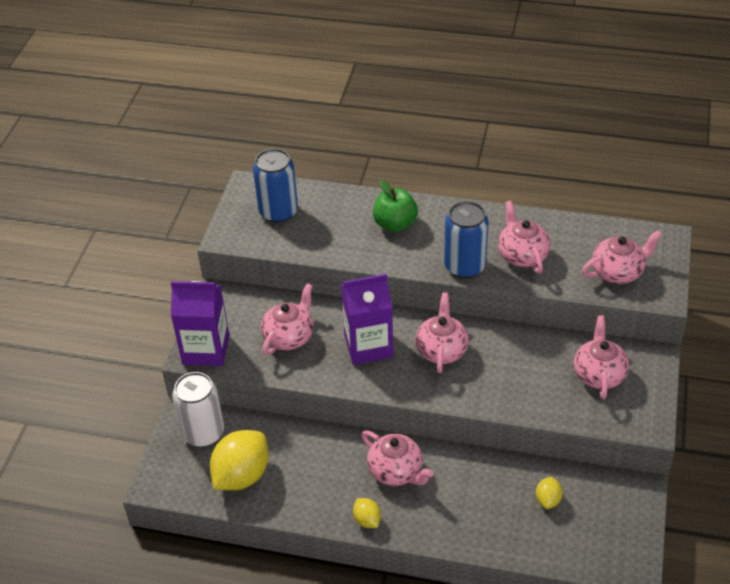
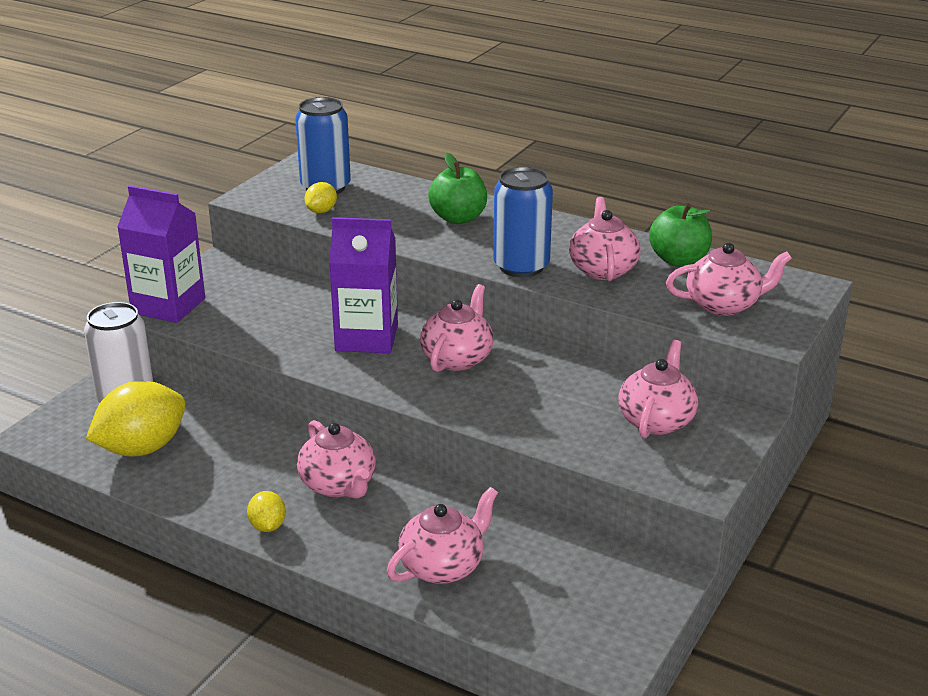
camera: 15 degrees right, 15 degrees down
pink teapot [261,283,314,356] -> pink teapot moved to [387,487,498,584]
yellow lemon [536,476,563,509] -> yellow lemon moved to [305,182,337,213]
none -> green apple [649,203,712,267]

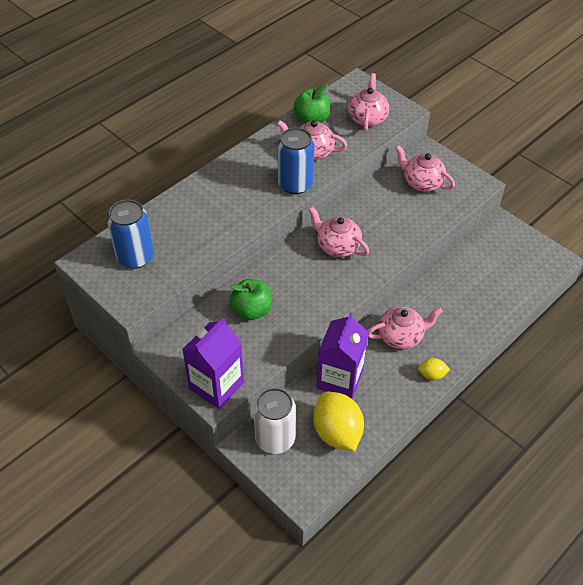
camera: 75 degrees left, 20 degrees up
yellow lemon [305,182,337,213] -> none
purple carton [329,217,398,353] -> purple carton moved to [317,312,368,399]
pink teapot [387,487,498,584] -> none
green apple [428,153,487,224] -> green apple moved to [230,279,272,320]

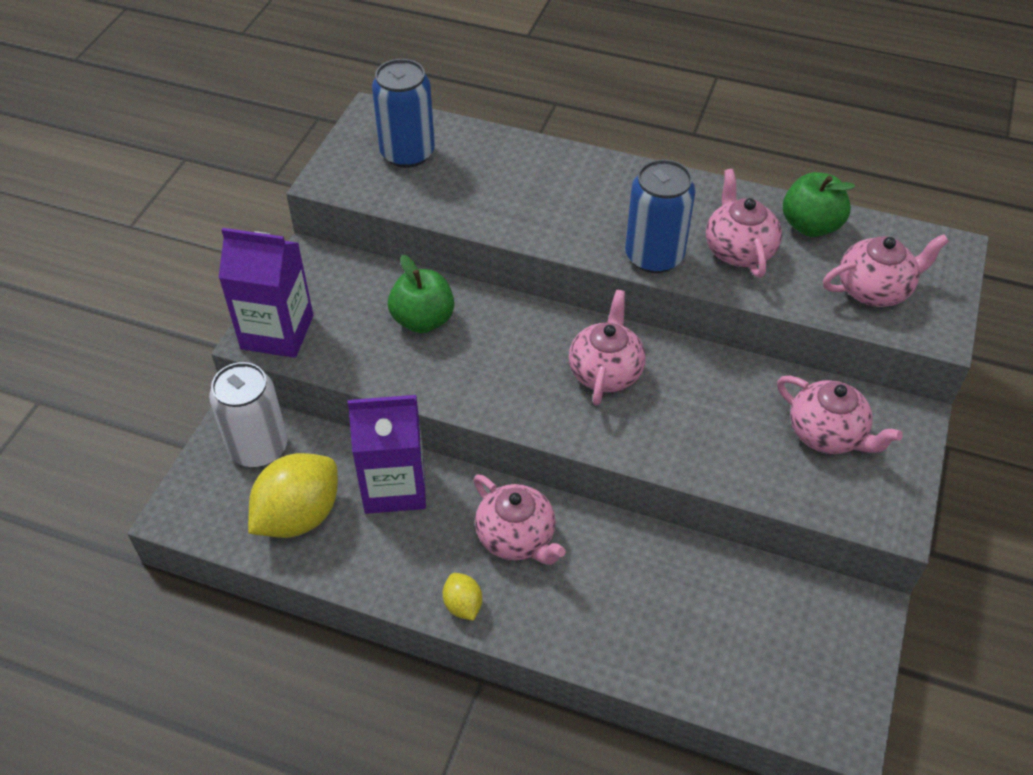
camera: 65 degrees right, 0 degrees up
pink teapot [395,145,455,192] -> pink teapot turned 120 degrees clockwise [777,376,903,454]

